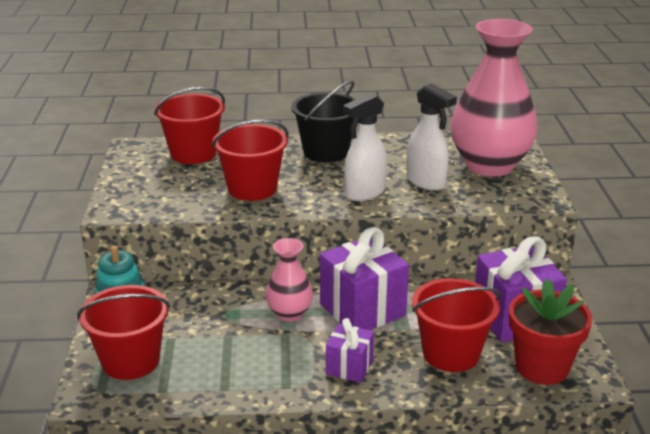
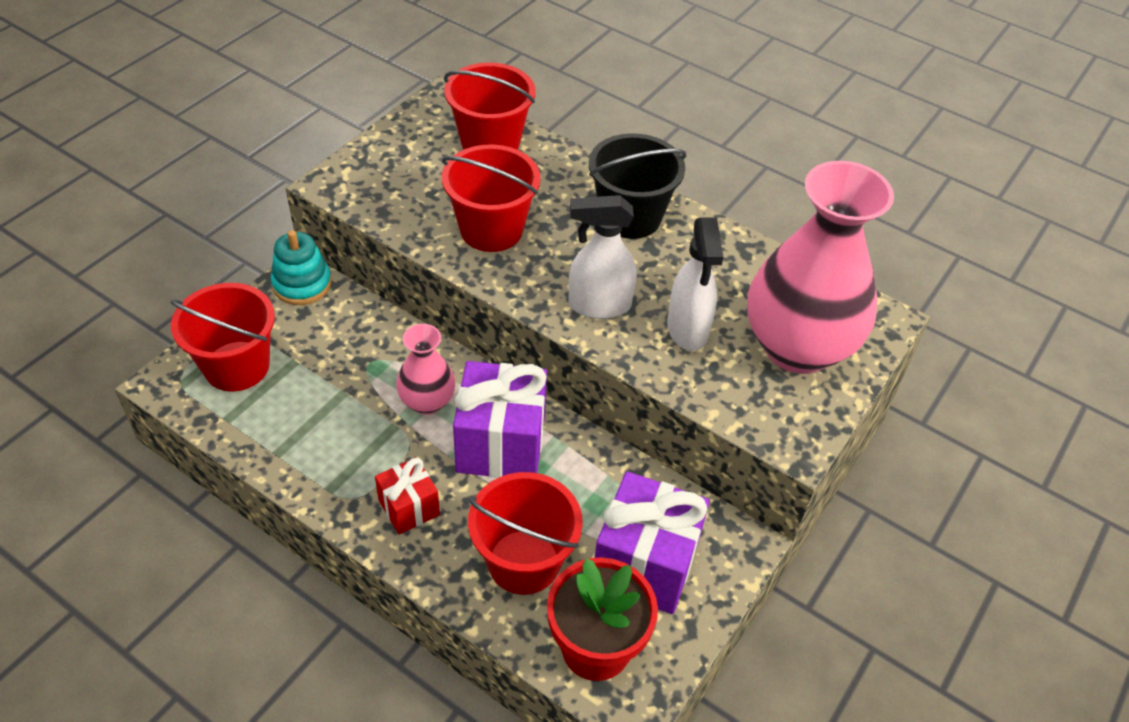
camera: 35 degrees right, 20 degrees up
purple gift [326,318,374,383] -> red gift [375,457,440,534]

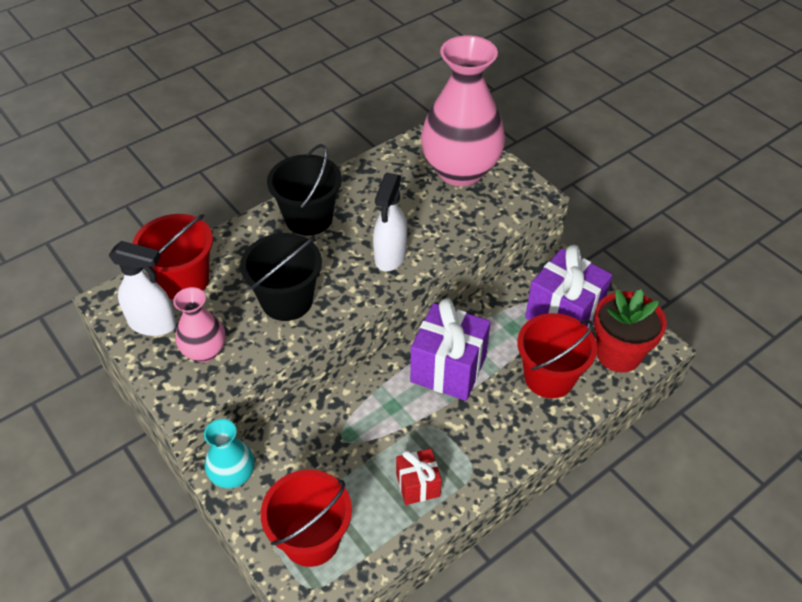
camera: 70 degrees left, 0 degrees up
turquoise stacking toy [271,230,332,305] -> turquoise vase [204,419,255,489]
red gift [375,457,440,534] -> red gift moved to [396,449,442,505]
pink vase [396,324,455,415] -> pink vase moved to [173,287,225,363]
red bucket [441,144,540,252] -> black bucket [240,233,322,321]
white spray bottle [667,218,724,351] -> white spray bottle moved to [108,241,176,336]

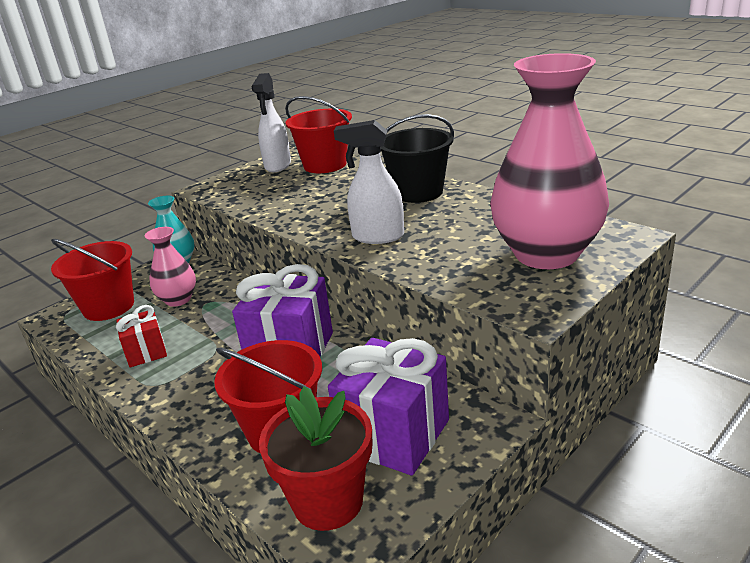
camera: 85 degrees right, 20 degrees down
pink vase [173,287,225,363] -> pink vase moved to [145,227,196,307]
black bucket [240,233,322,321] -> none

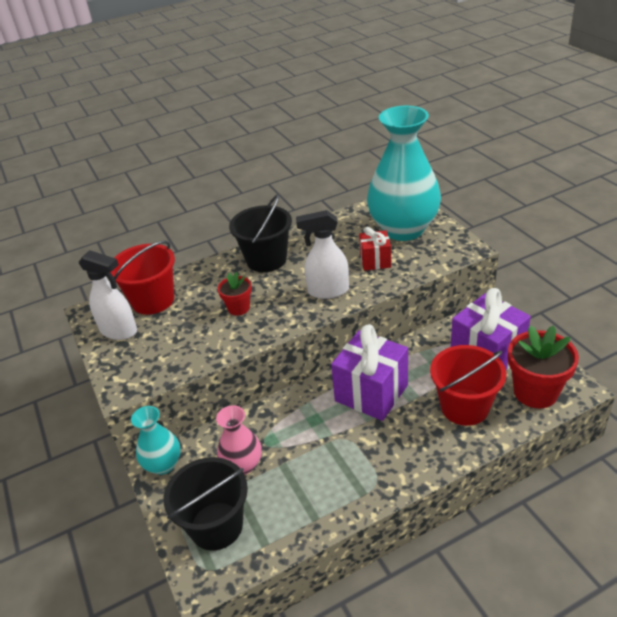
camera: 70 degrees left, 10 degrees up
red bucket [51,239,134,321] -> black bucket [163,457,248,551]
red gift [116,305,167,367] -> red gift moved to [359,227,391,271]
white spray bottle [334,120,404,244] -> white spray bottle turned 60 degrees clockwise [296,210,349,299]
pink vase [490,53,609,269] -> turquoise vase [367,105,441,241]
none -> red flower pot [217,272,252,316]

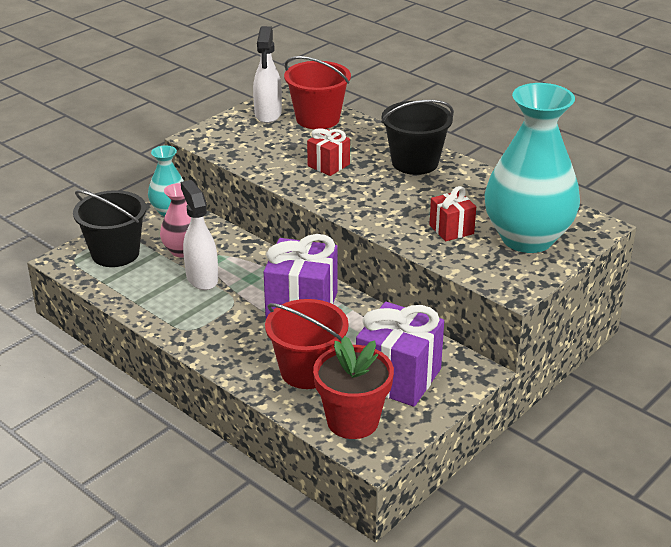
camera: 65 degrees right, 5 degrees down
red flower pot [217,272,252,316] -> red gift [307,128,350,176]
white spray bottle [296,210,349,299] -> white spray bottle moved to [181,180,218,290]

